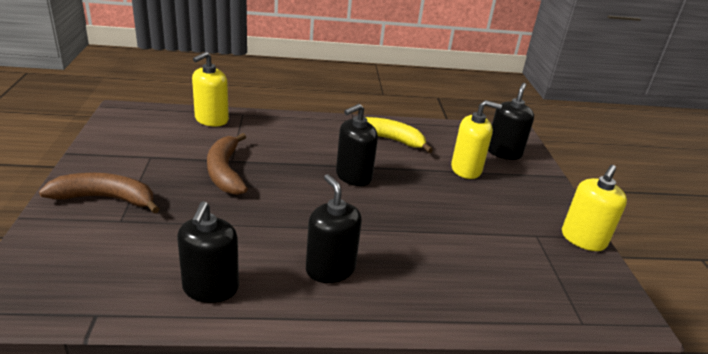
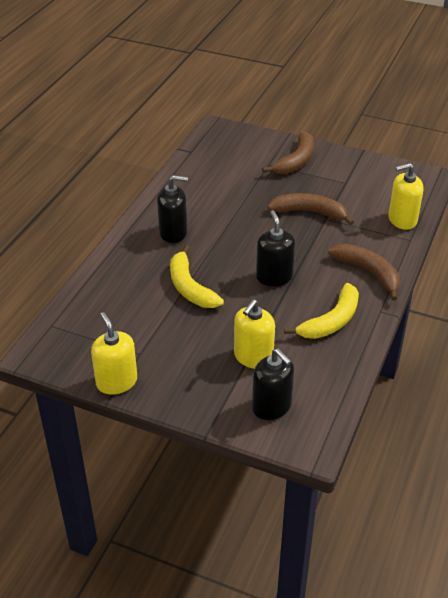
camera: 120 degrees right, 10 degrees up
black soap dispenser [177,201,239,303] -> none
yellow soap dispenser [192,52,229,126] -> yellow soap dispenser turned 75 degrees counterclockwise [389,163,424,230]
none -> yellow banana [170,245,224,308]
none -> brown banana [328,244,400,301]

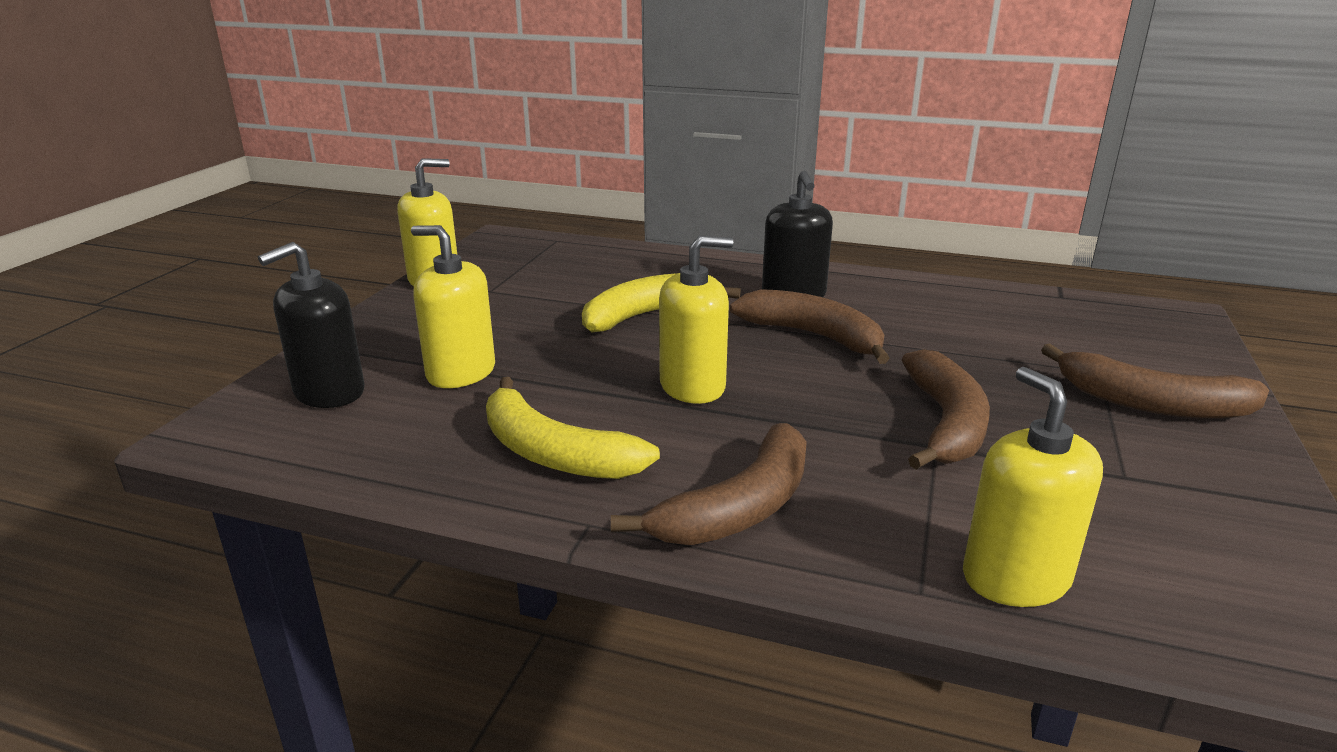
camera: 85 degrees right, 15 degrees down
black soap dispenser [256,210,295,286] -> yellow soap dispenser [659,236,733,404]
none -> brown banana [730,289,890,364]

